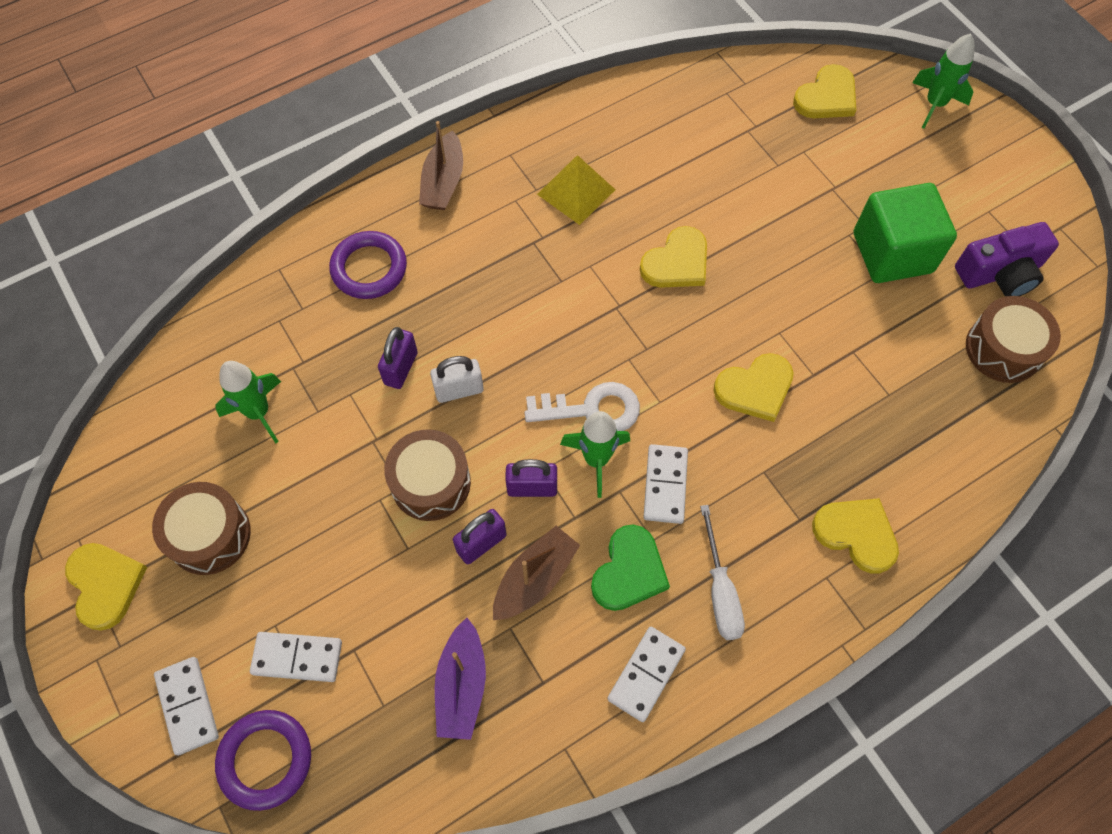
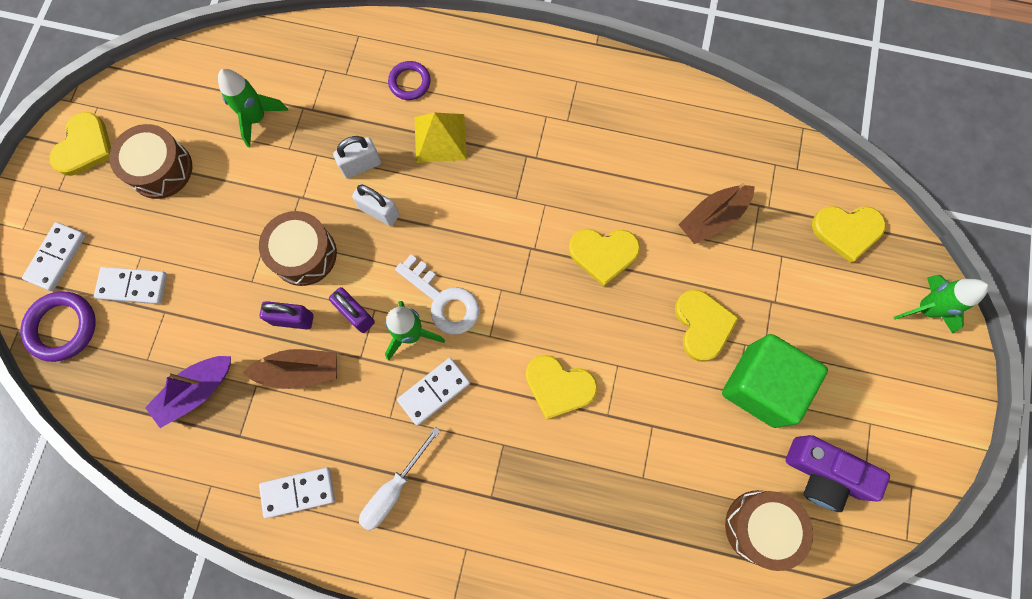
camera: 45 degrees right, 10 degrees up
white domino [250,632,342,682] -> white domino turned 45 degrees counterclockwise [94,267,167,304]
purple ring [329,231,407,299] -> purple ring [388,61,431,100], size x0.65
purple padlock [378,327,418,389] -> white padlock [333,136,381,179]
brown boat [419,121,463,210] -> brown boat moved to [678,183,755,244]
yellow pyramid [537,155,615,225] -> yellow pyramid moved to [415,113,467,163]
green heart [591,525,670,611] -> none
yellow heart [812,498,899,574] -> yellow heart moved to [675,290,739,362]

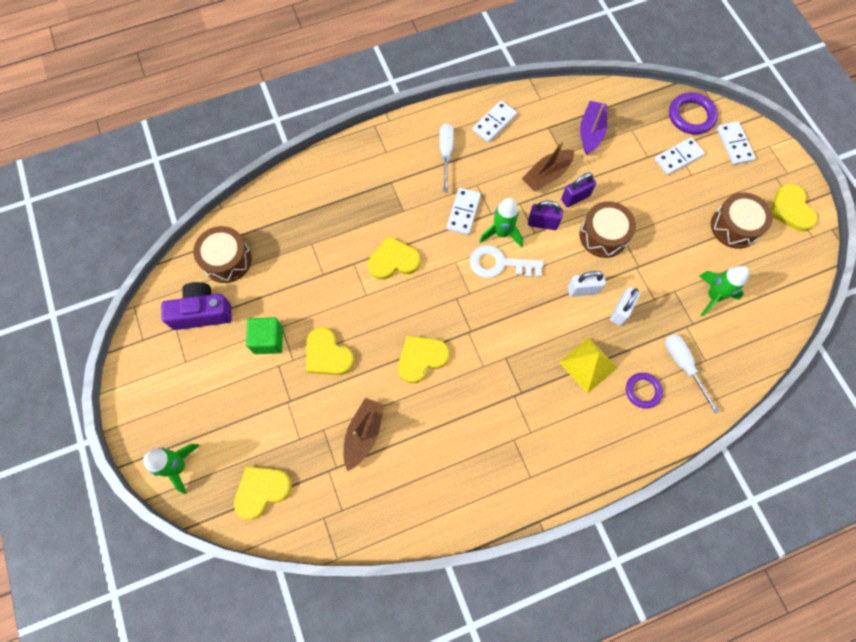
camera: 145 degrees right, 5 degrees down
green cube [722,334,828,428] -> green cube [246,317,283,354], size x0.62
none -> white screwdriver [665,334,720,414]

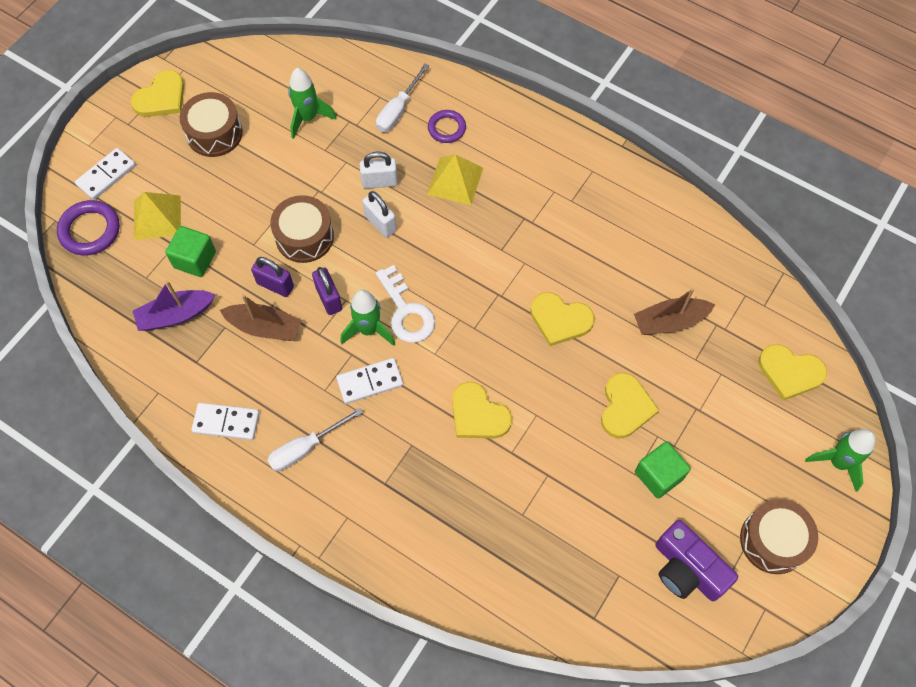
camera: 125 degrees left, 5 degrees down
brown drum [193,226,252,283] -> brown drum moved to [740,499,818,574]
white domino [655,137,705,175] -> yellow pyramid [134,192,181,240]
none -> green cube [165,226,216,277]

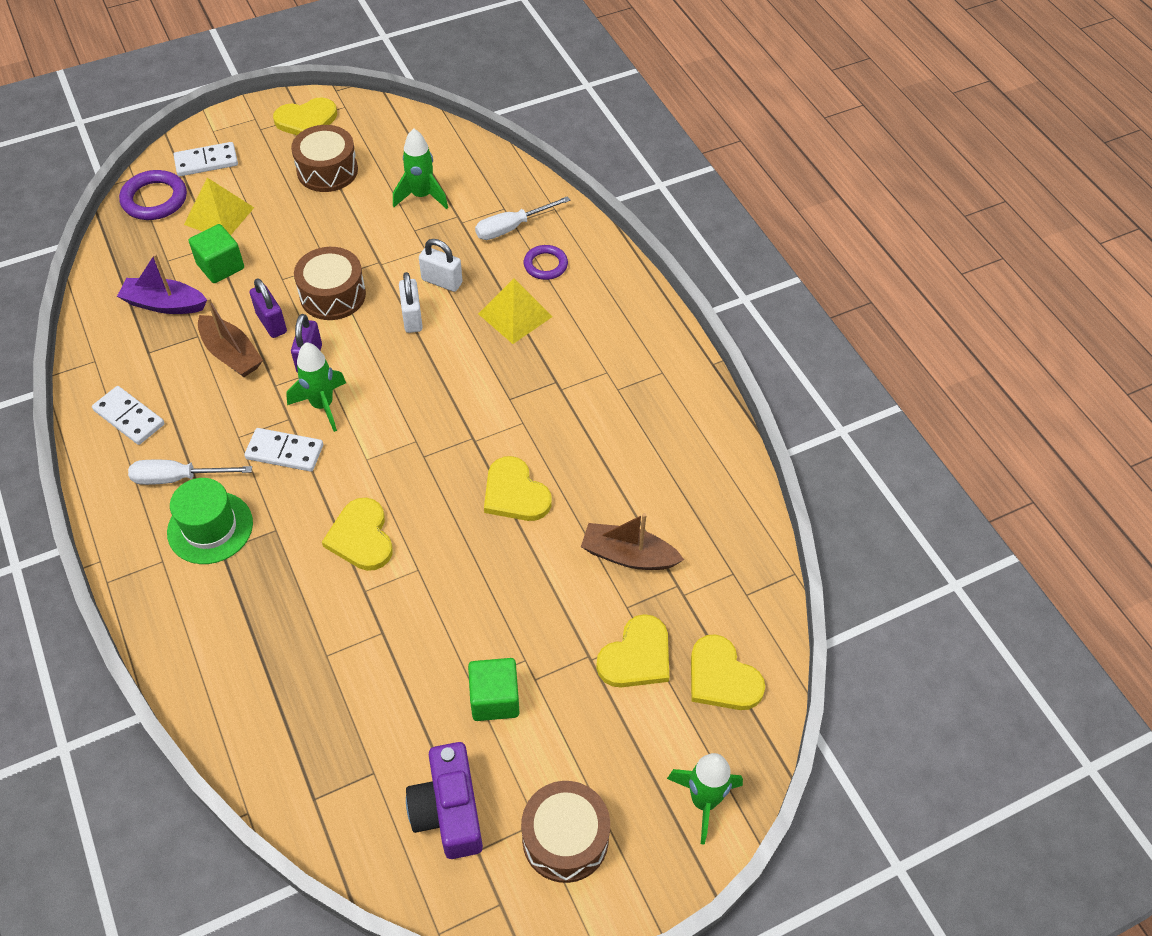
camera: 30 degrees right, 10 degrees down
white key [376,265,435,343] -> none
yellow heart [601,373,659,438] -> yellow heart moved to [596,614,669,688]
none -> green hat [167,478,253,564]

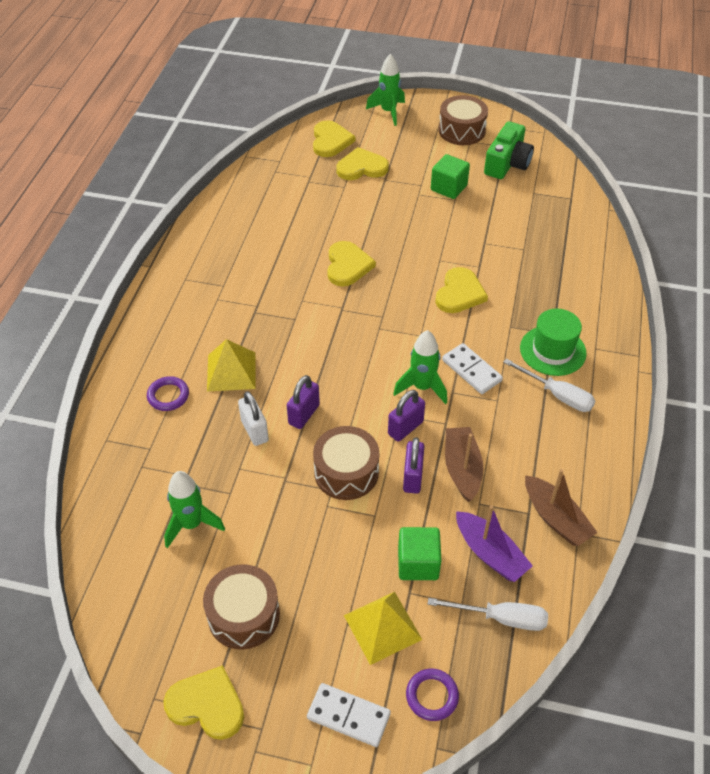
camera: 140 degrees left, 5 degrees down
white domino [92,386,165,445] -> none
purple ring [119,170,187,220] -> purple ring [406,668,459,721], size x0.65
white padlock [399,272,423,333] -> purple padlock [287,375,320,429]
purple camera [406,742,483,859] -> green camera [484,122,534,179]
white screwdriver [475,196,570,240] -> white screwdriver moved to [428,598,548,631]
brown boat [581,513,684,570] -> brown boat moved to [525,469,598,546]

